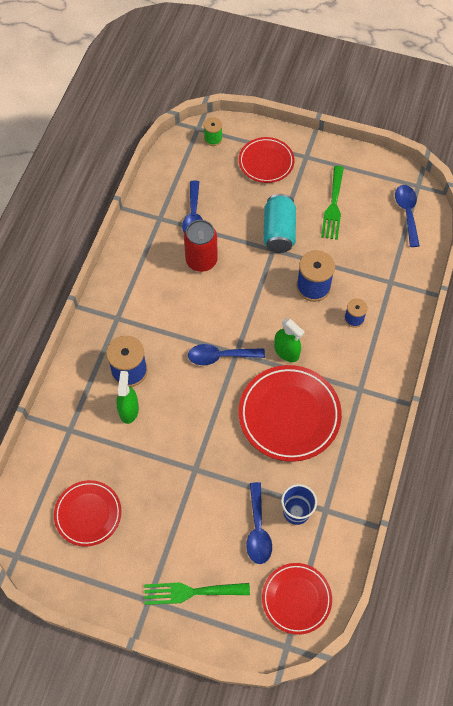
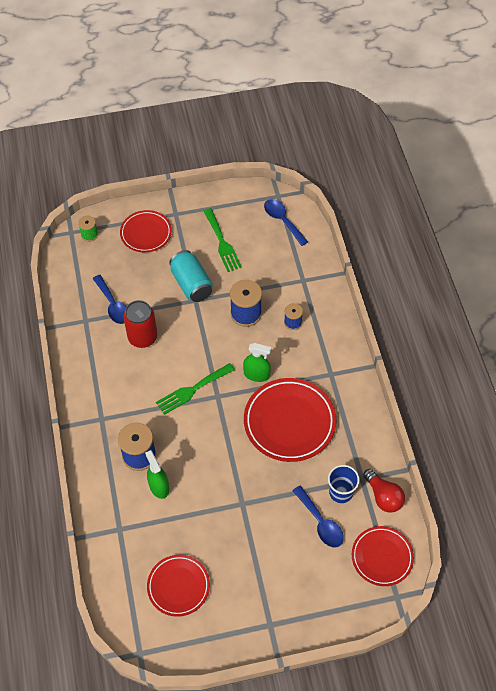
camera: 30 degrees left, 5 degrees down
green fork [144,582,250,605] -> green fork moved to [156,363,235,415]
blue spoon [188,344,265,365] -> none
none -> red light bulb [363,469,405,513]

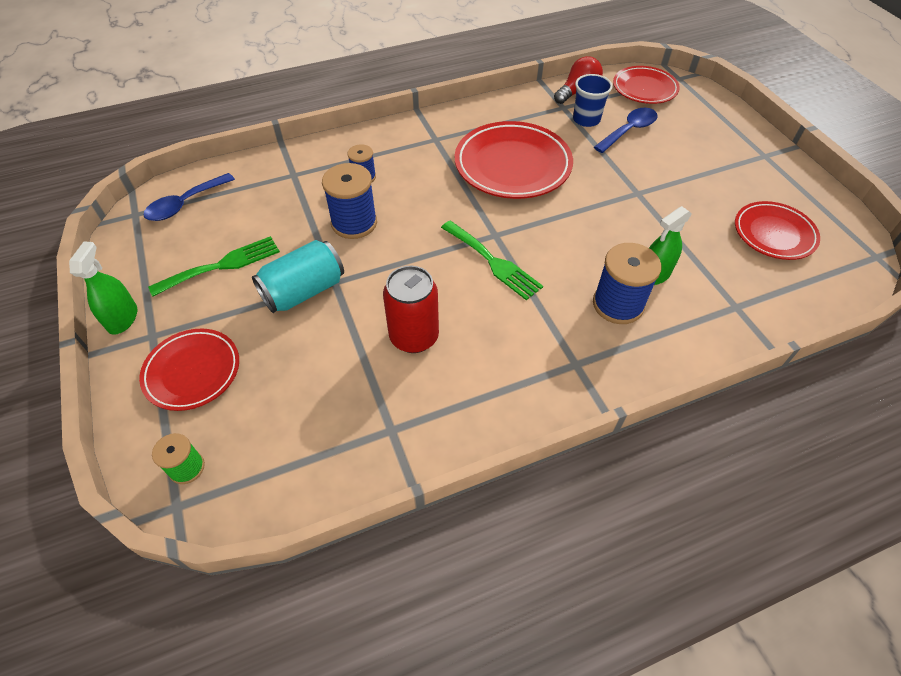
camera: 100 degrees left, 5 degrees down
blue spoon [93,275,127,324] -> none
green spray bottle [243,343,271,382] -> green spray bottle moved to [69,242,137,335]

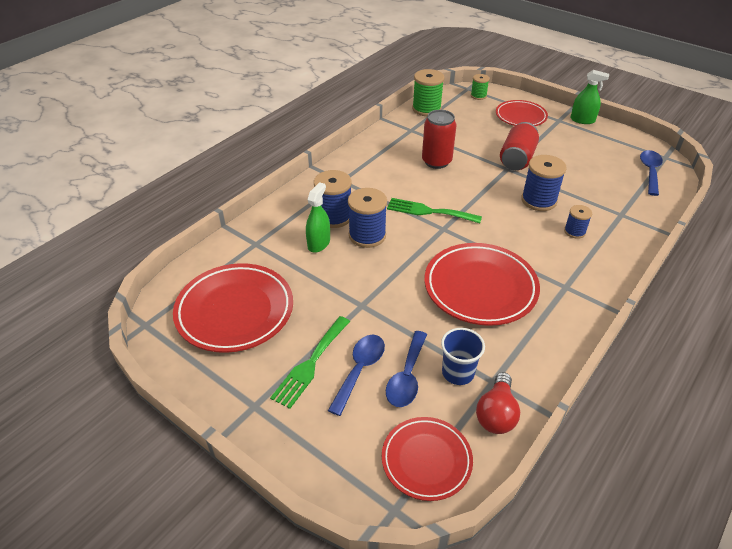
camera: 150 degrees right, 10 degrees down
green spray bottle [69,242,137,335] -> green spray bottle turned 45 degrees counterclockwise [571,70,609,124]
green fork [148,236,280,297] -> green fork moved to [270,316,350,409]
turquoise can [252,240,344,313] -> red can [500,122,539,170]
red plate [735,201,820,260] -> red plate [173,263,293,353], size x1.60
none -> blue spoon [328,335,385,416]
none -> blue spool [348,188,387,248]
none -> green spool [412,69,445,116]

